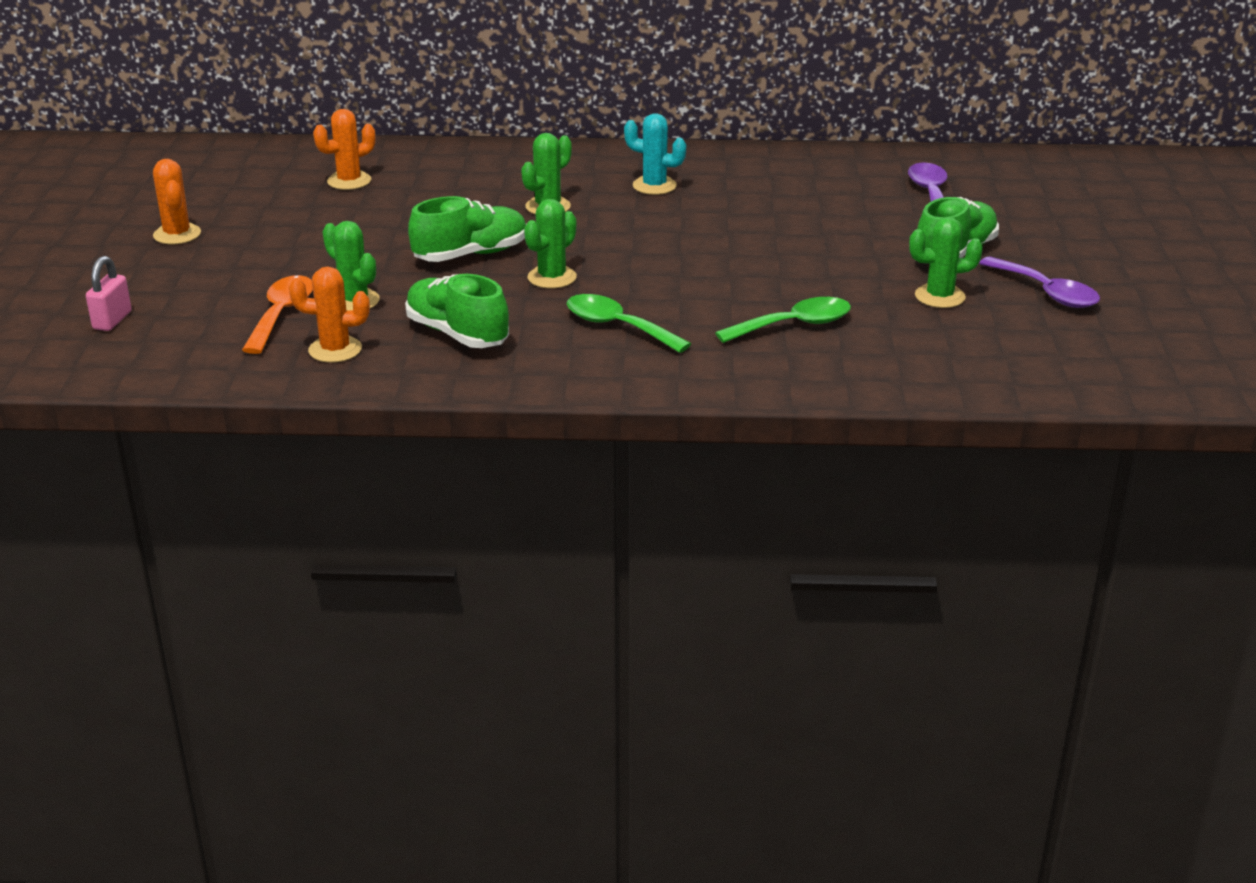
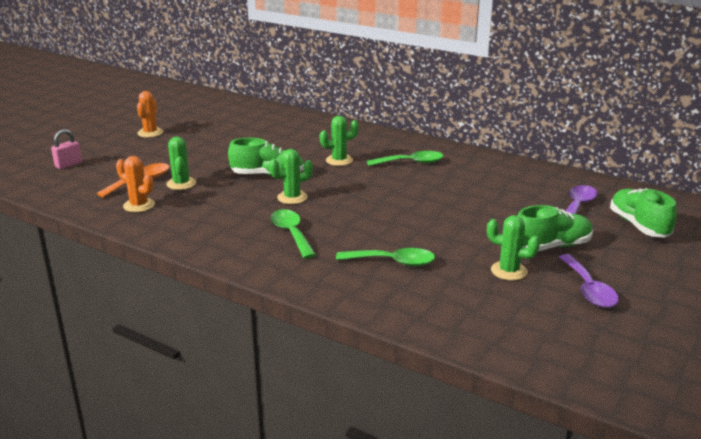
camera: 30 degrees right, 5 degrees down
orange cactus [313,109,376,190] -> none
green shoe [405,274,509,348] -> green shoe moved to [610,188,677,238]
turquoise cactus [624,113,686,195] -> green spoon [367,151,443,166]

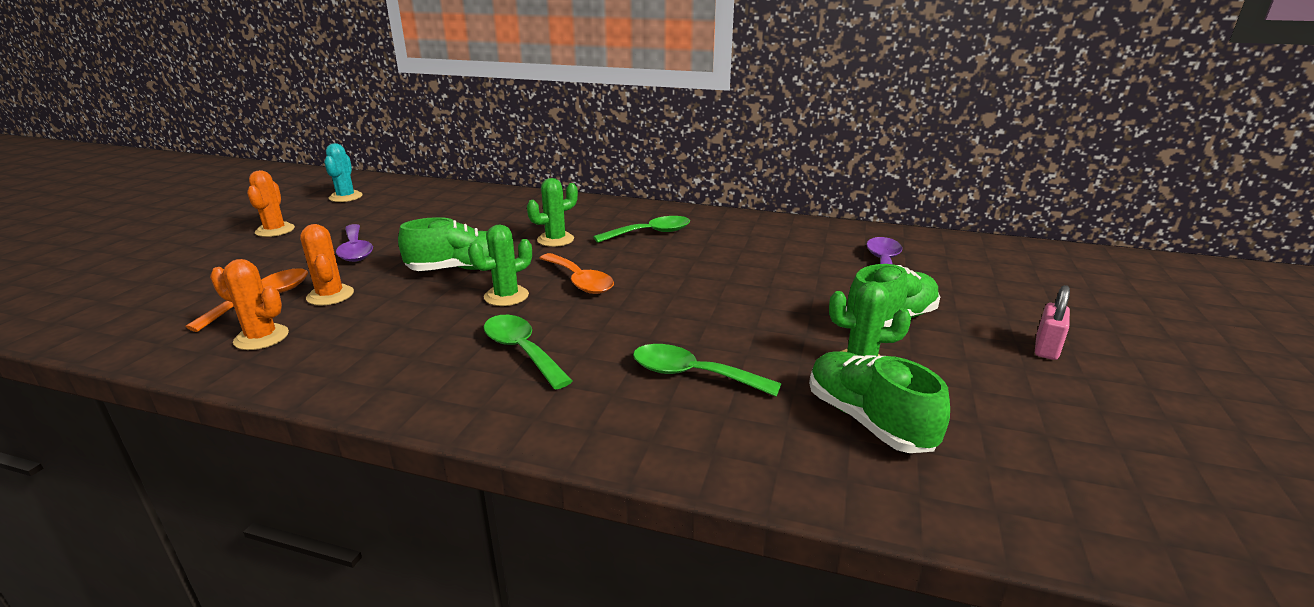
camera: 15 degrees left, 0 degrees up
pink padlock [51,129,82,169] -> pink padlock moved to [1035,285,1070,360]
green cactus [166,136,196,190] -> orange cactus [300,224,354,306]
green spoon [336,248,436,267] -> green spoon turned 150 degrees counterclockwise [633,344,782,397]
purple spoon [559,254,619,308] -> purple spoon moved to [336,224,373,262]
green shoe [610,188,677,238] -> green shoe moved to [809,351,950,453]
none -> turquoise cactus [324,143,363,202]
none -> orange spoon [540,253,614,294]

